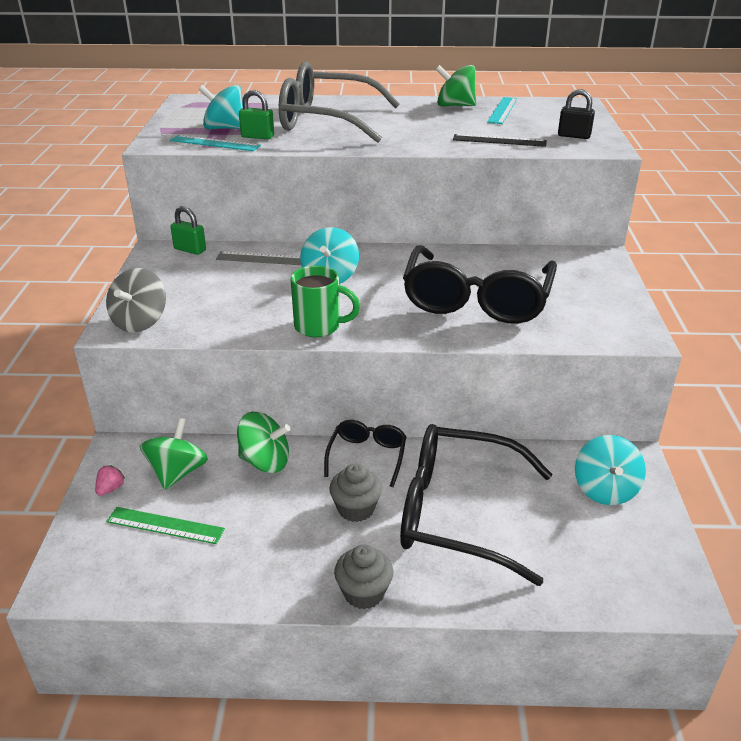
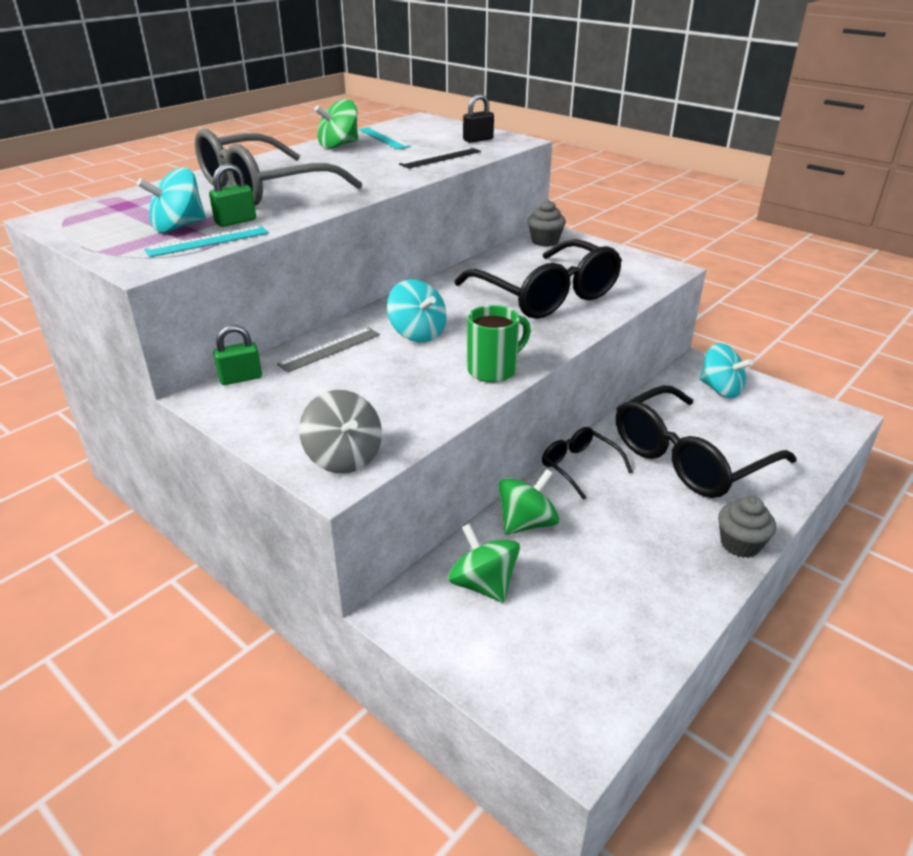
camera: 50 degrees left, 0 degrees up
pink strawberry [95,465,125,496] -> none
green ruler [106,507,225,544] -> none
grey cupcake [329,463,382,522] -> grey cupcake moved to [527,200,566,247]

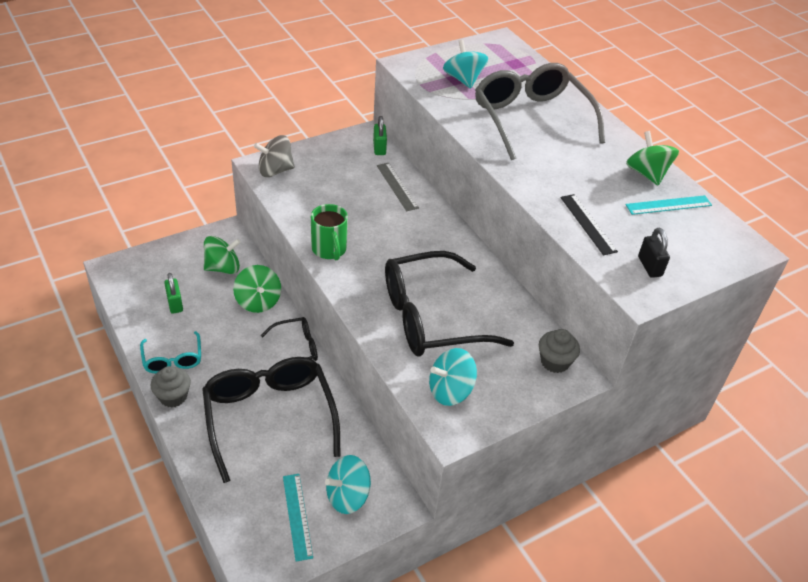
camera: 105 degrees right, 10 degrees up
turquoise ruler [144,226,269,257] -> turquoise ruler moved to [283,474,313,561]
green padlock [209,164,256,227] -> green padlock moved to [164,273,183,314]
turquoise spinning top [387,279,447,342] -> turquoise spinning top moved to [429,348,477,406]
none -> turquoise glasses [140,331,201,373]

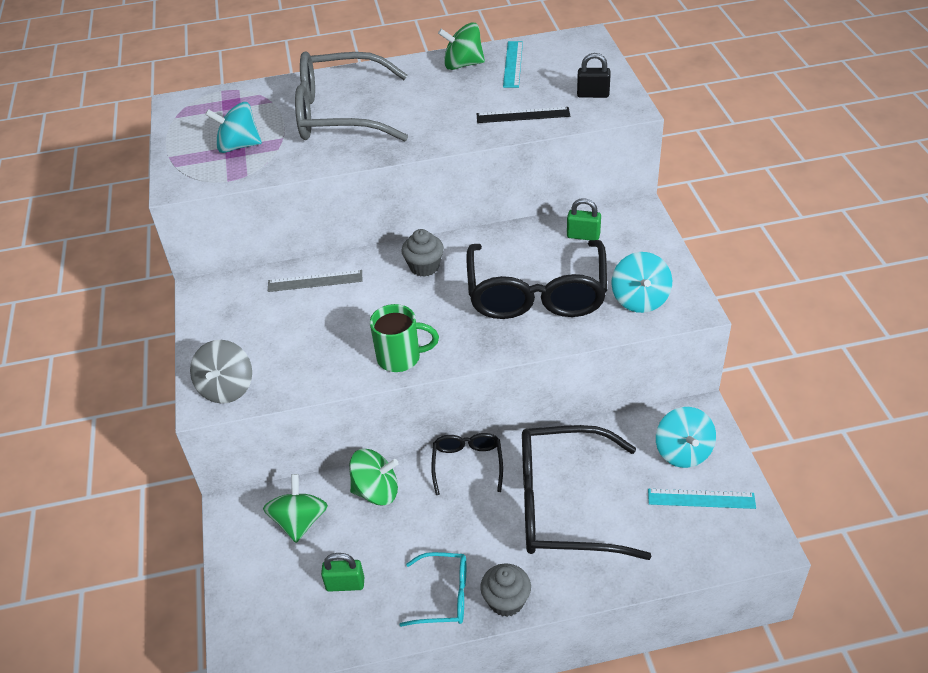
camera: 65 degrees left, 0 degrees up
green padlock [373,116,387,155] -> green padlock moved to [567,198,601,240]
grey cupcake [539,329,580,373] -> grey cupcake moved to [401,229,444,277]

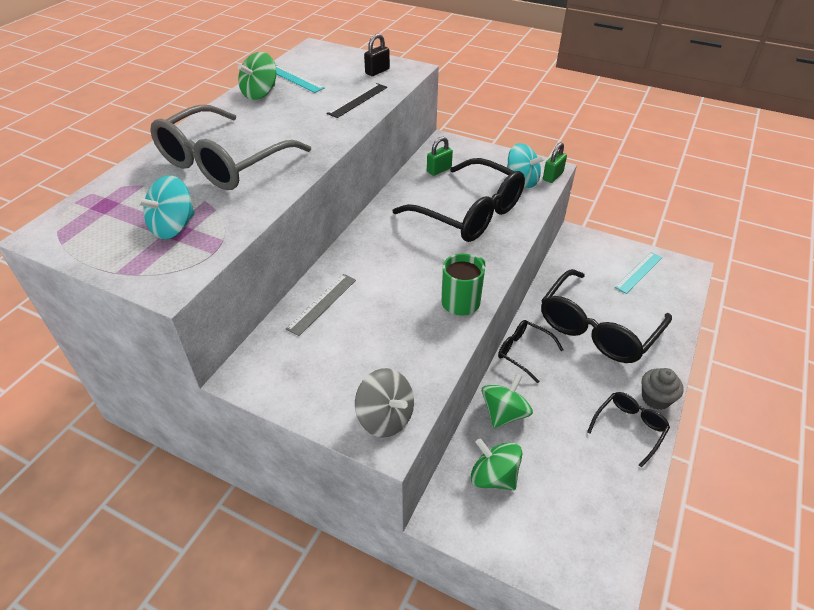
camera: 55 degrees left, 0 degrees up
green padlock [321,553,364,592] -> green padlock moved to [543,142,567,183]
turquoise glasses [399,552,466,627] -> black glasses [587,392,670,468]
grey cupcake [401,229,444,277] -> none
turquoise spinning top [656,407,716,468] -> none

